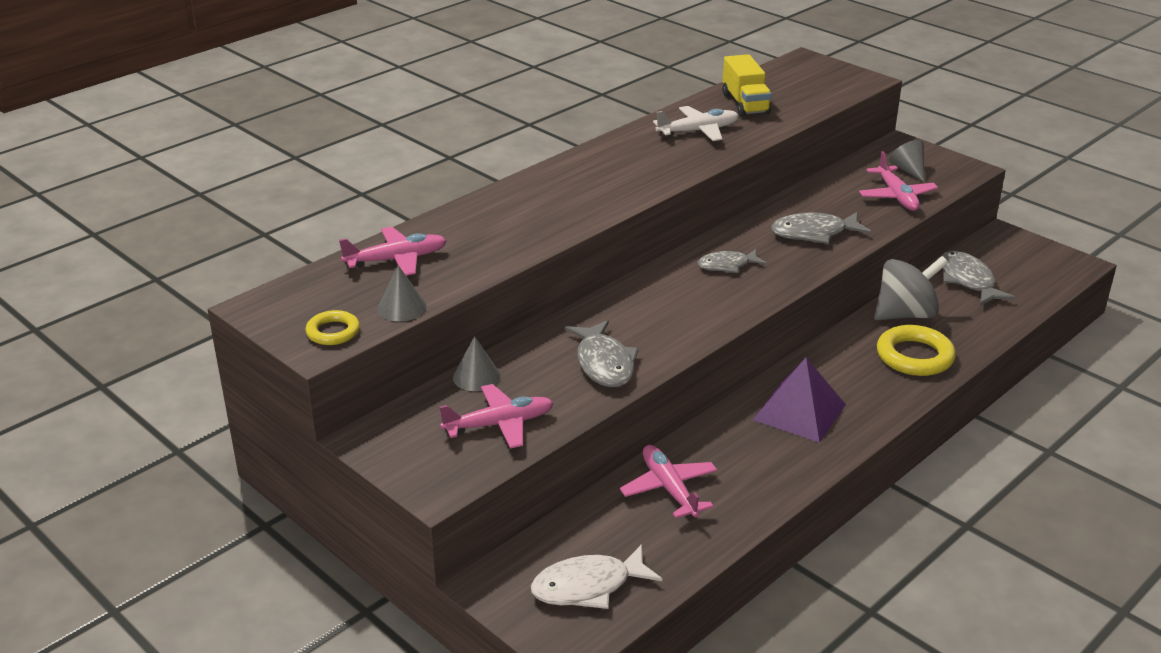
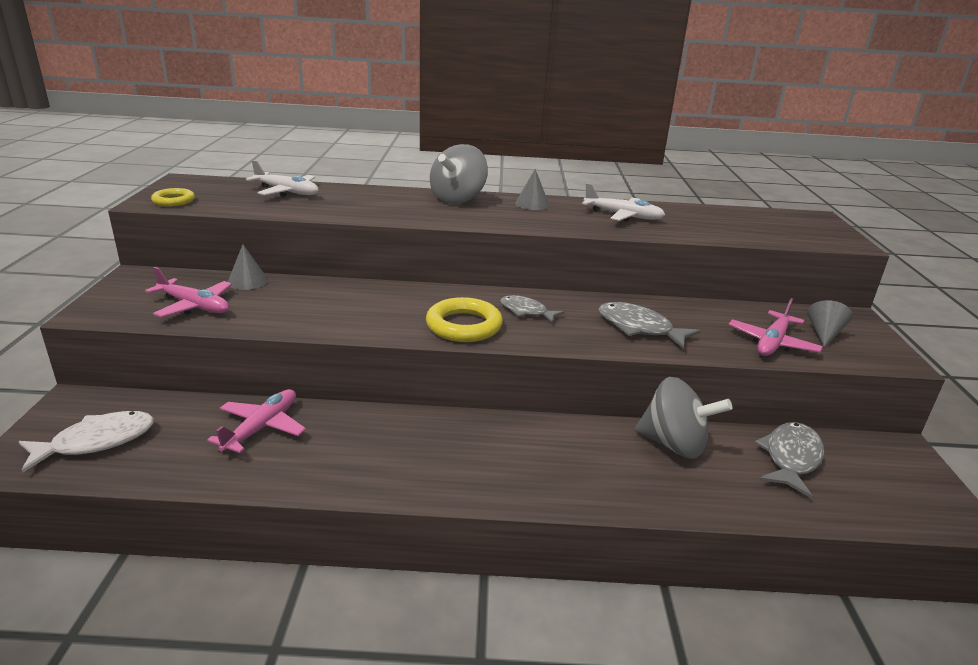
camera: 45 degrees right, 5 degrees down
pink plane [339,227,447,276] -> white plane [246,160,319,197]
grey cone [378,265,427,321] -> grey cone moved to [515,169,550,210]
white fish [531,544,662,609] -> white fish turned 120 degrees clockwise [19,411,154,473]
grey fish [565,320,639,387] -> none
yellow truck [722,54,772,117] -> none
purple pyramid [753,358,846,443] -> none
yellow ring [877,325,956,376] -> yellow ring moved to [426,297,503,342]
none -> grey spinning top [430,144,488,204]

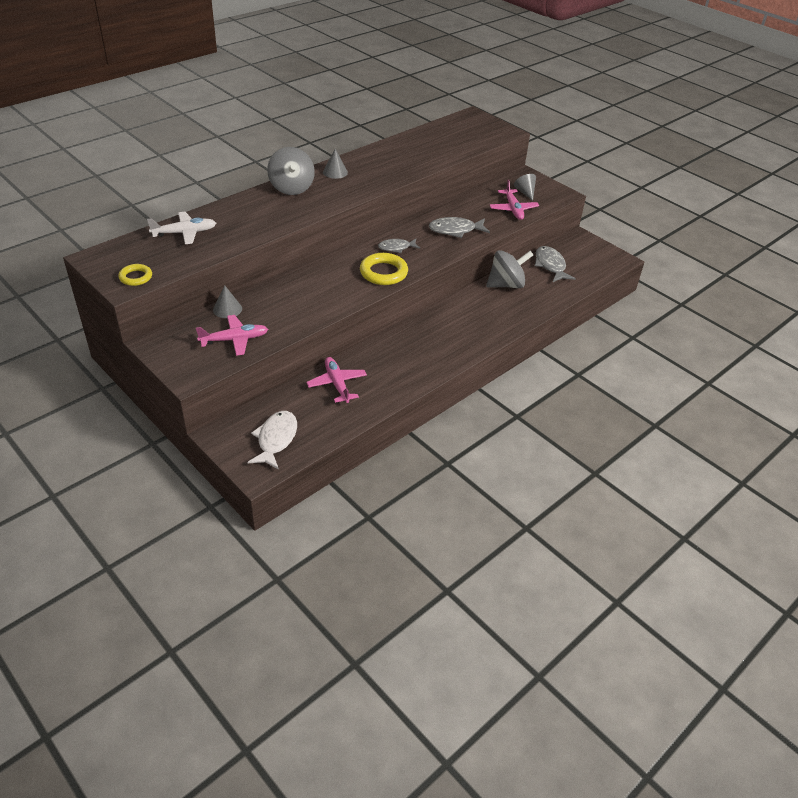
camera: 45 degrees left, 15 degrees up
white plane [582,183,665,221] -> none

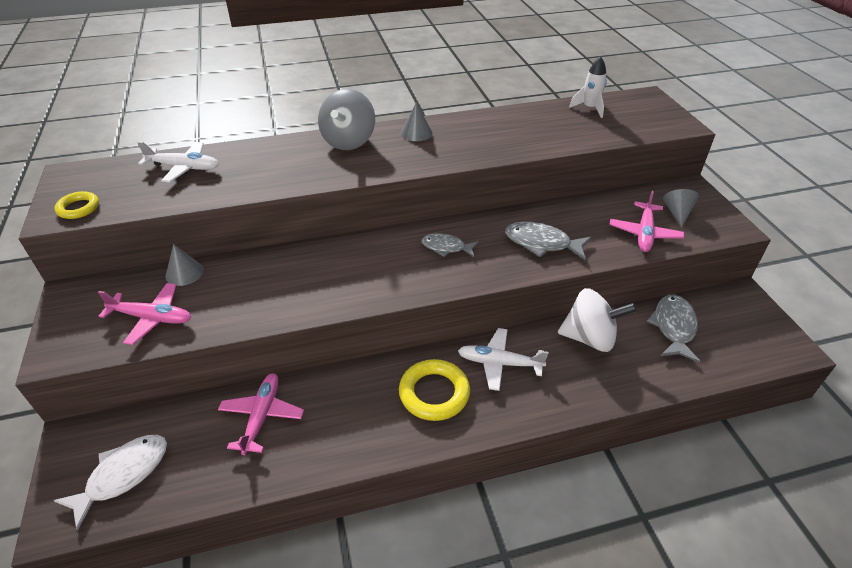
camera: 30 degrees right, 0 degrees up
yellow ring [360,253,408,285] -> yellow ring moved to [399,359,470,421]
grey spinning top [486,250,533,288] -> white spinning top [558,288,637,352]
none -> white plane [458,328,549,391]
none -> white rocket [569,56,607,118]

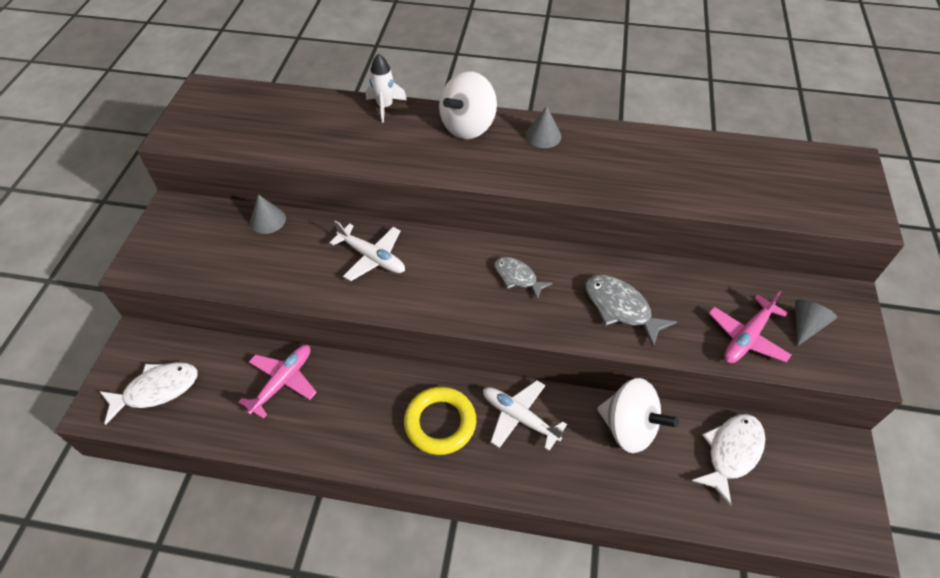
camera: 25 degrees right, 10 degrees up
yellow ring [54,191,99,219] -> none
pink plane [98,283,191,345] -> none
white plane [137,142,219,182] -> white plane moved to [329,220,405,281]
grey spinning top [318,89,375,150] -> white spinning top [439,71,497,139]
white rocket [569,56,607,118] -> white rocket moved to [366,54,407,123]
grey fish [646,294,700,363] -> white fish [691,414,765,506]

